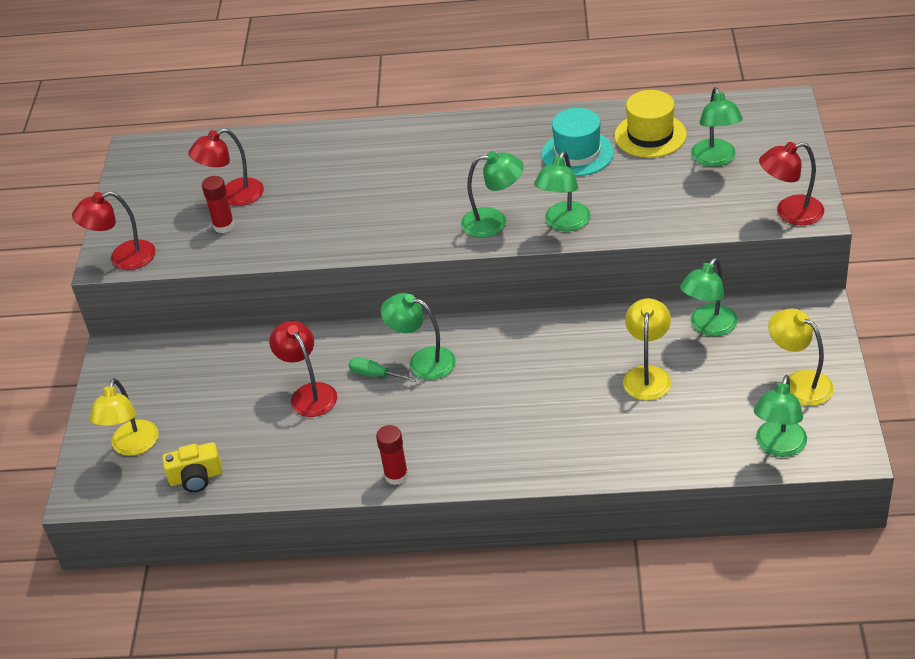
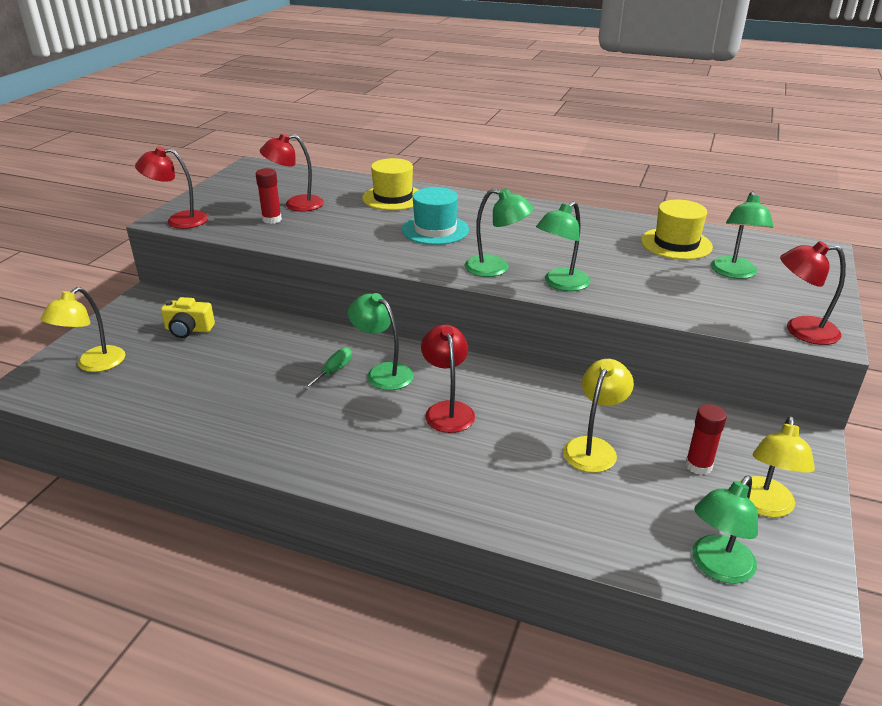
camera: 15 degrees right, 10 degrees down
yellow camera [162,442,222,492] -> yellow camera moved to [161,297,215,338]
red lamp [269,320,337,417] -> red lamp moved to [421,325,475,433]
green screwdriver [349,357,417,382] -> green screwdriver turned 75 degrees clockwise [303,348,352,390]
red glue stick [376,425,408,485] -> red glue stick moved to [686,404,727,475]
turquoise hat [542,108,614,176] -> turquoise hat moved to [402,187,469,245]
green lamp [680,258,737,336] -> none
yellow lamp [768,309,834,406] -> yellow lamp turned 135 degrees counterclockwise [739,416,815,517]
none -> yellow hat [362,158,419,210]

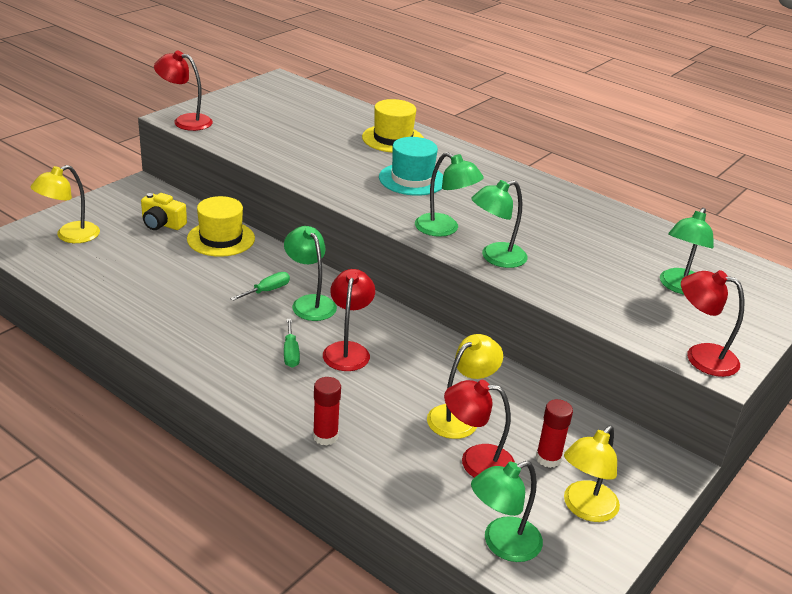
camera: 15 degrees right, 0 degrees up
red glue stick [256,168,282,224] -> red glue stick moved to [313,377,341,446]
red lamp [260,133,324,211] -> red lamp moved to [444,380,515,477]
yellow hat [641,200,713,260] -> yellow hat moved to [187,196,255,257]
none -> green screwdriver [284,319,300,368]

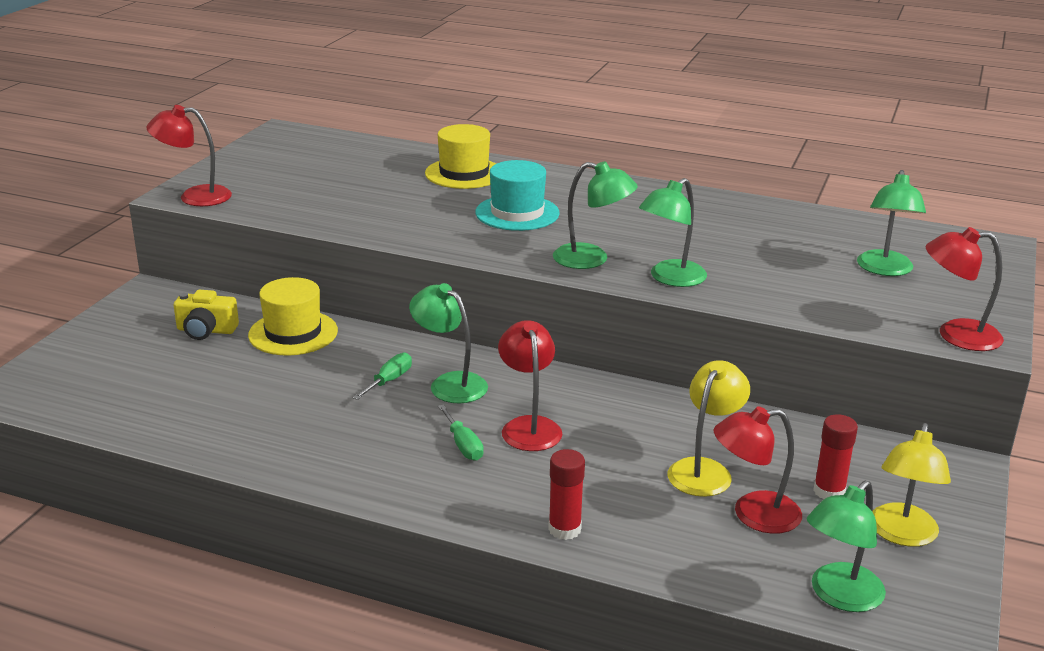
camera: 15 degrees left, 5 degrees down
yellow lamp [30,165,100,243] -> none

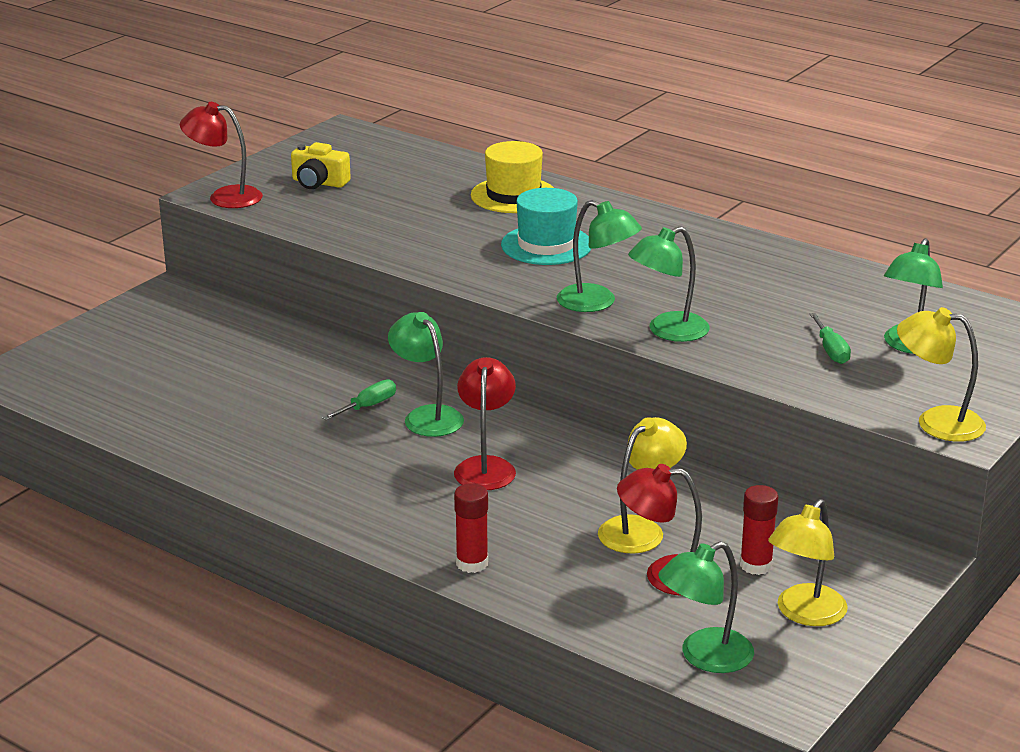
camera: 15 degrees right, 0 degrees up
yellow camera [174,290,239,340] -> yellow camera moved to [291,142,351,189]
yellow hat [248,277,338,356] -> none
green screwdriver [438,405,484,461] -> green screwdriver moved to [809,313,851,364]
red lamp [926,227,1004,351] -> yellow lamp [897,307,986,442]

